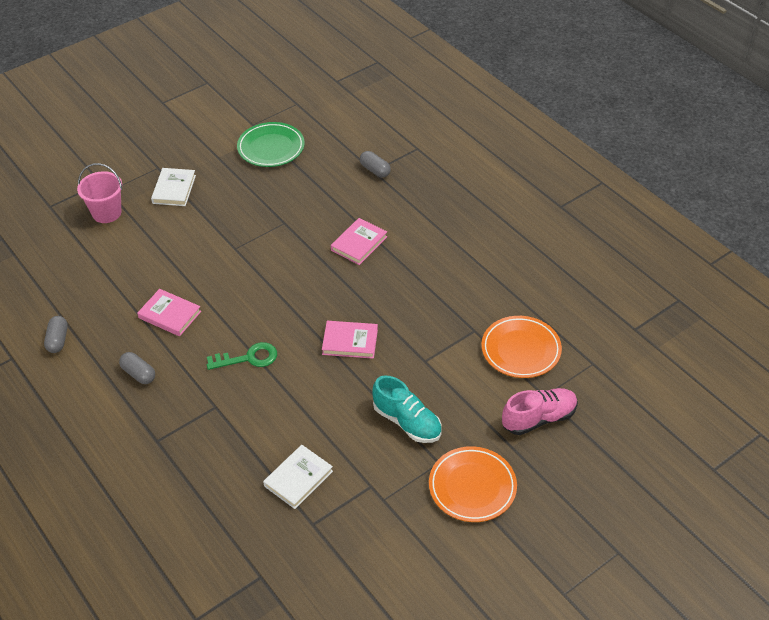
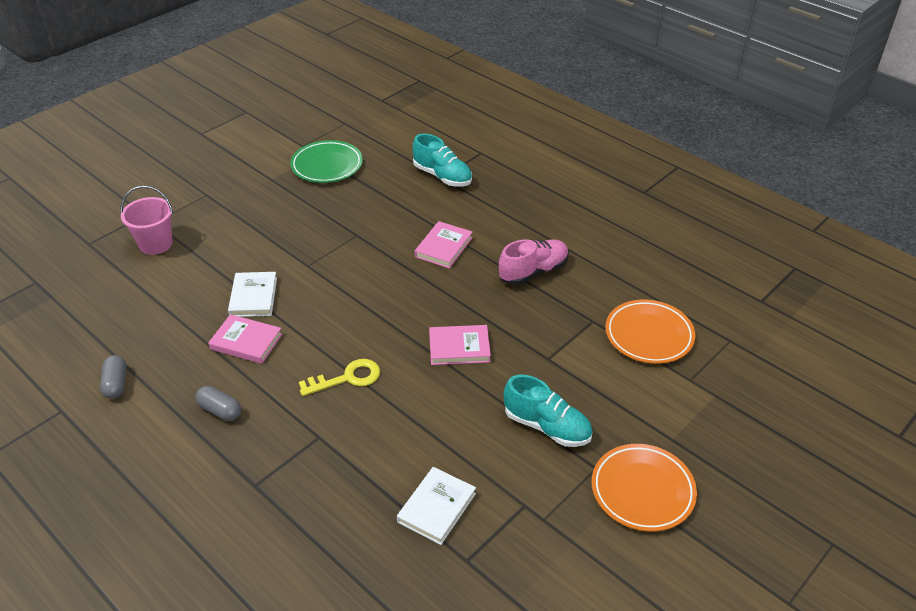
camera: 10 degrees left, 5 degrees down
white book [151,168,196,206] -> white book moved to [228,272,277,317]
green key [207,342,277,370] -> yellow key [299,359,380,396]
grey capsule [360,151,391,178] -> turquoise shoe [412,134,472,187]
pink shoe [502,388,578,435] -> pink shoe moved to [499,239,569,285]

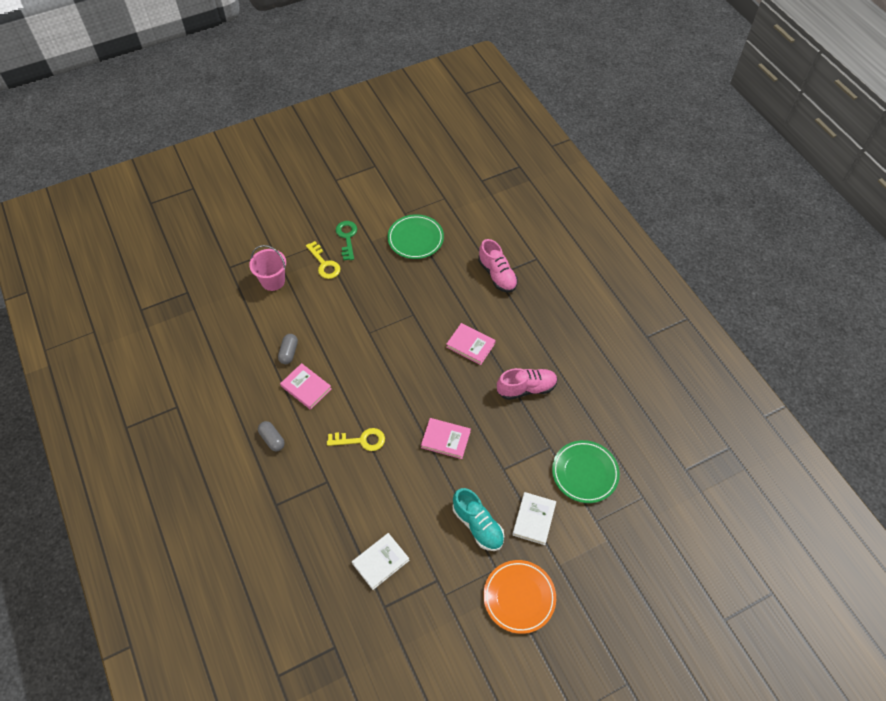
camera: 20 degrees right, 15 degrees up
grey capsule [100,355,127,399] -> grey capsule moved to [278,334,298,364]
white book [228,272,277,317] -> white book moved to [512,492,556,545]
turquoise shoe [412,134,472,187] -> pink shoe [478,239,518,293]
pink book [414,221,472,268] -> pink book turned 75 degrees clockwise [446,323,496,365]
orange plate [605,299,696,364] -> green plate [552,440,620,503]
none -> yellow key [306,241,341,279]
none -> green key [336,221,357,260]

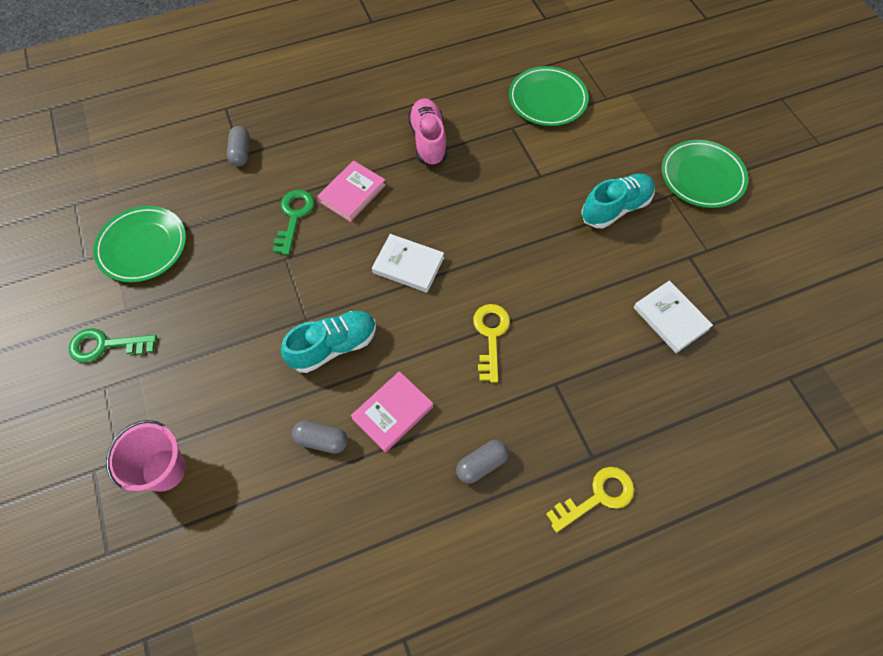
camera: 85 degrees left, 5 degrees up
yellow key [306,241,341,279] -> yellow key moved to [546,467,634,532]
pink book [421,418,471,459] -> none
pink shoe [478,239,518,293] -> grey capsule [227,126,250,167]
orange plate [483,560,556,634] -> green plate [661,140,748,208]
white book [512,492,556,545] -> white book moved to [372,234,444,293]
none -> green key [273,190,315,255]
none -> turquoise shoe [281,311,376,373]

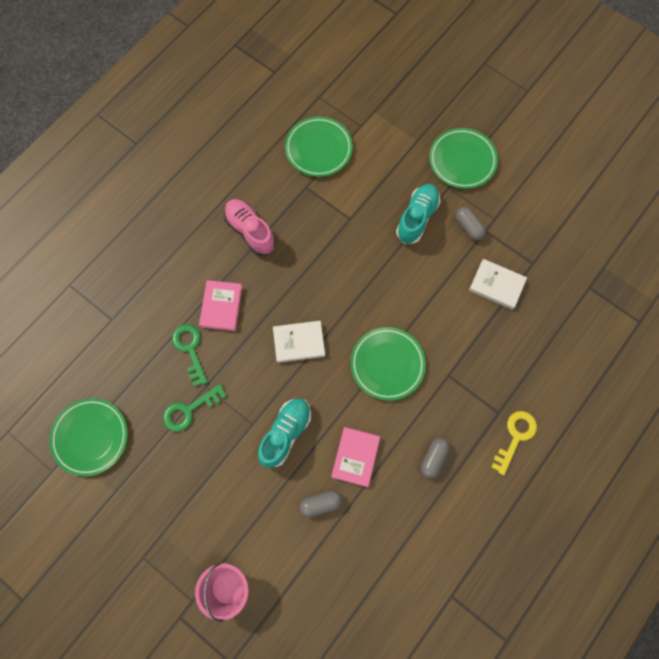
camera: 30 degrees left, 10 degrees up
green key [69,328,157,363] -> green key moved to [163,384,227,432]
grey capsule [227,126,250,167] -> grey capsule moved to [455,207,486,241]
yellow key [473,304,510,382] -> green plate [351,327,426,400]

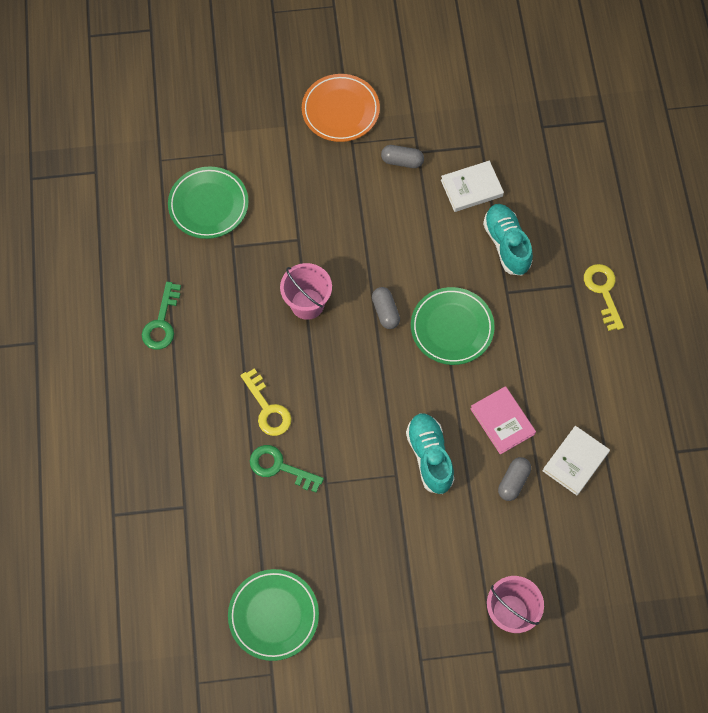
camera: 45 degrees left, 5 degrees down
green key [163,384,227,432] -> green key moved to [142,282,181,350]
pink book [199,280,242,331] -> yellow key [240,368,291,436]
pink shoe [224,199,275,256] -> none
white book [273,321,325,363] -> white book moved to [542,426,610,495]
turquoise shoe [396,184,440,244] -> turquoise shoe moved to [483,204,533,275]
grey capsule [421,438,450,478] -> grey capsule moved to [372,287,400,329]
green plate [429,128,498,189] -> orange plate [302,74,380,142]
none -> pink bucket [280,263,332,320]

